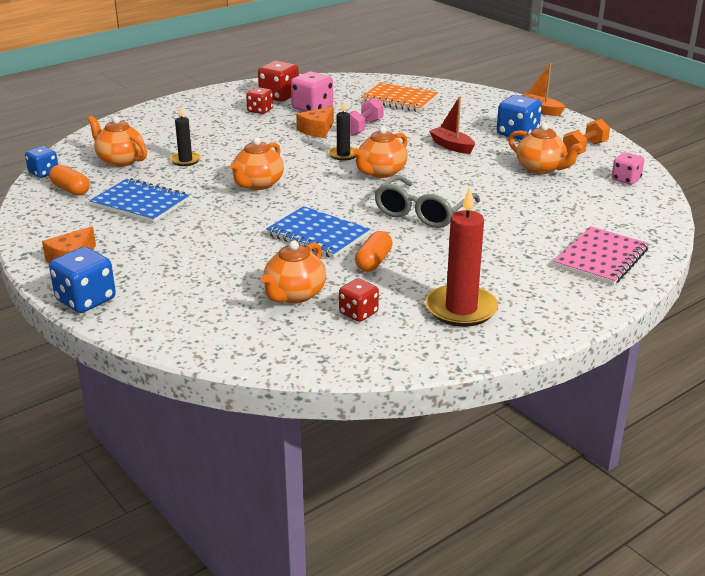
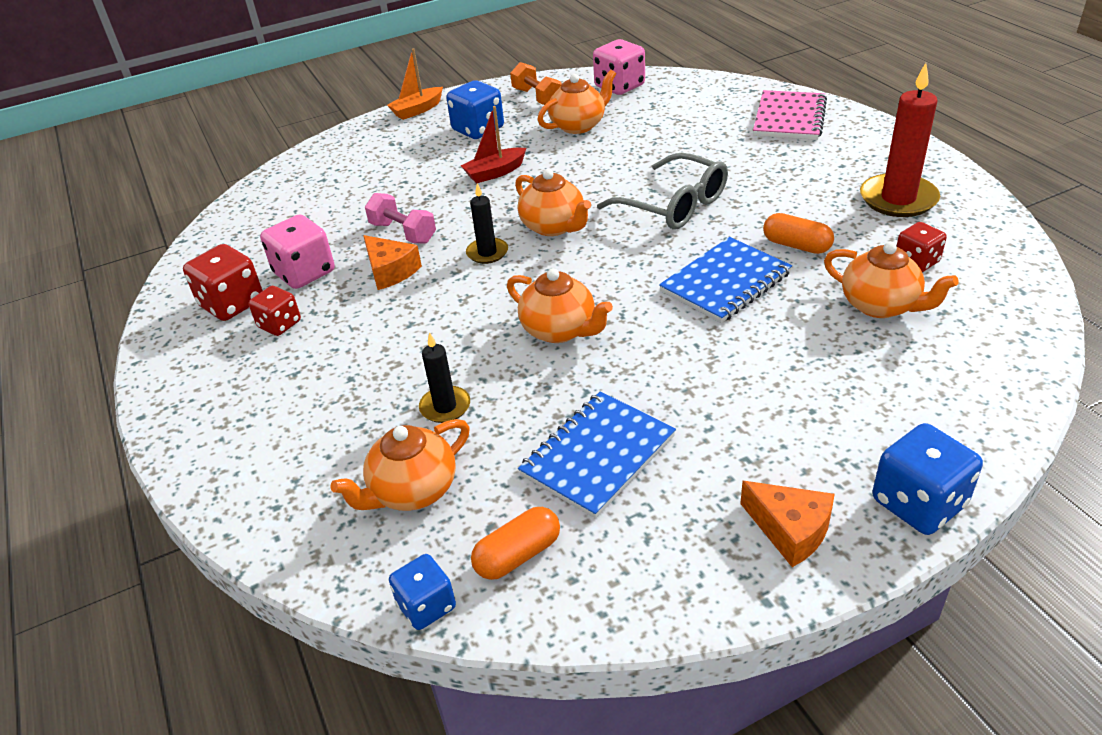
camera: 75 degrees left, 10 degrees up
orange notebook [361,83,438,112] -> none
pink notebook [554,226,649,285] -> pink notebook turned 60 degrees clockwise [753,90,827,140]
pink dice [612,152,644,185] -> pink dice [593,39,645,95], size x1.57

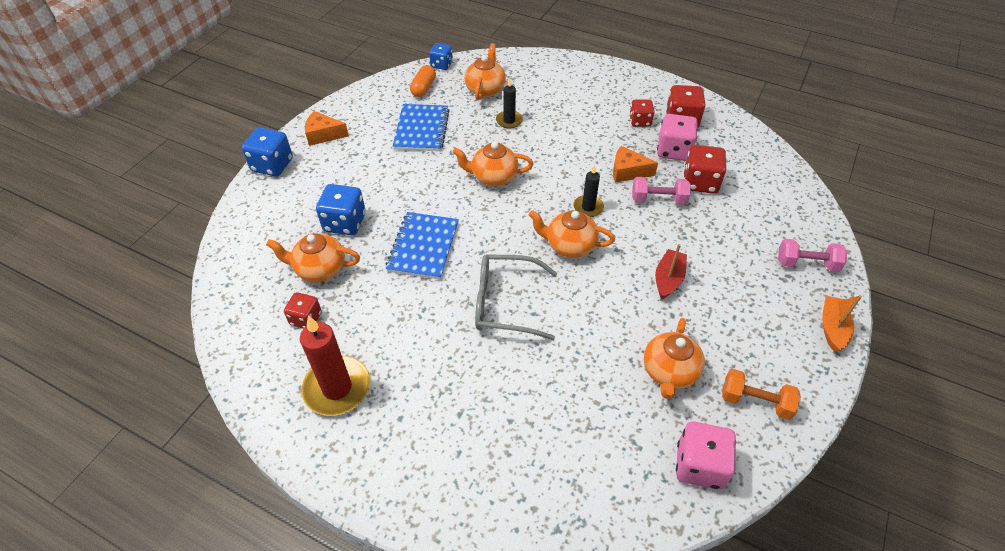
camera: 140 degrees right, 10 degrees up
blue dice [446,80,504,139] -> blue dice moved to [316,184,366,235]
pink notebook [753,90,827,140] -> none
orange capsule [763,213,834,254] -> none
none -> red dice [684,145,727,194]
none -> pink dumbbell [778,239,847,272]

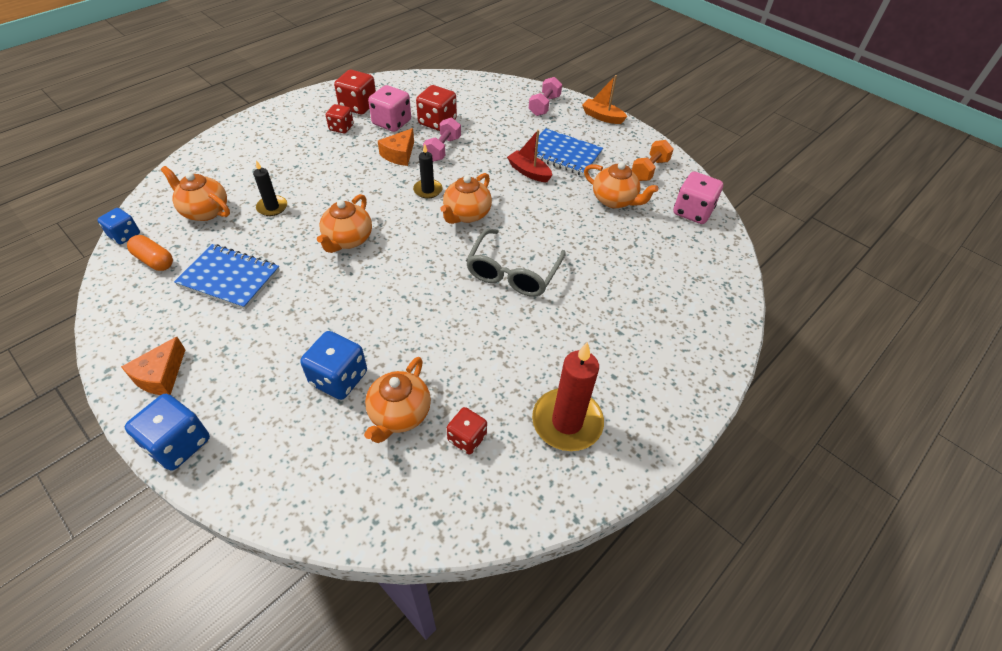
camera: 75 degrees left, 0 degrees up
blue notebook [386,212,459,280] -> blue notebook moved to [534,128,603,176]

